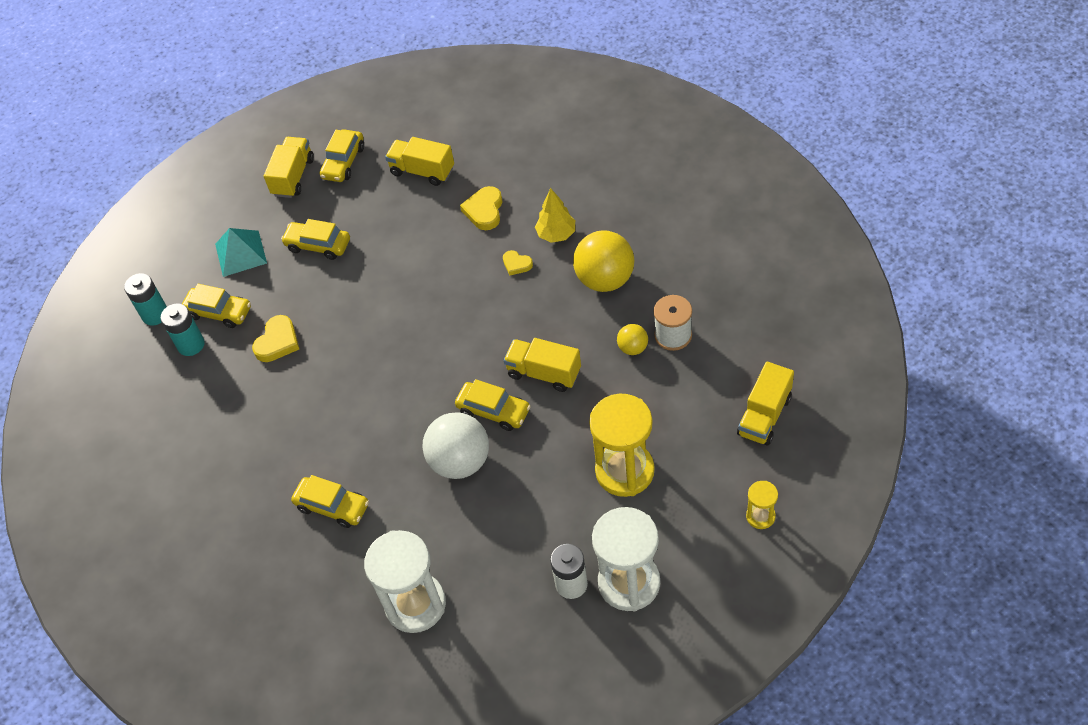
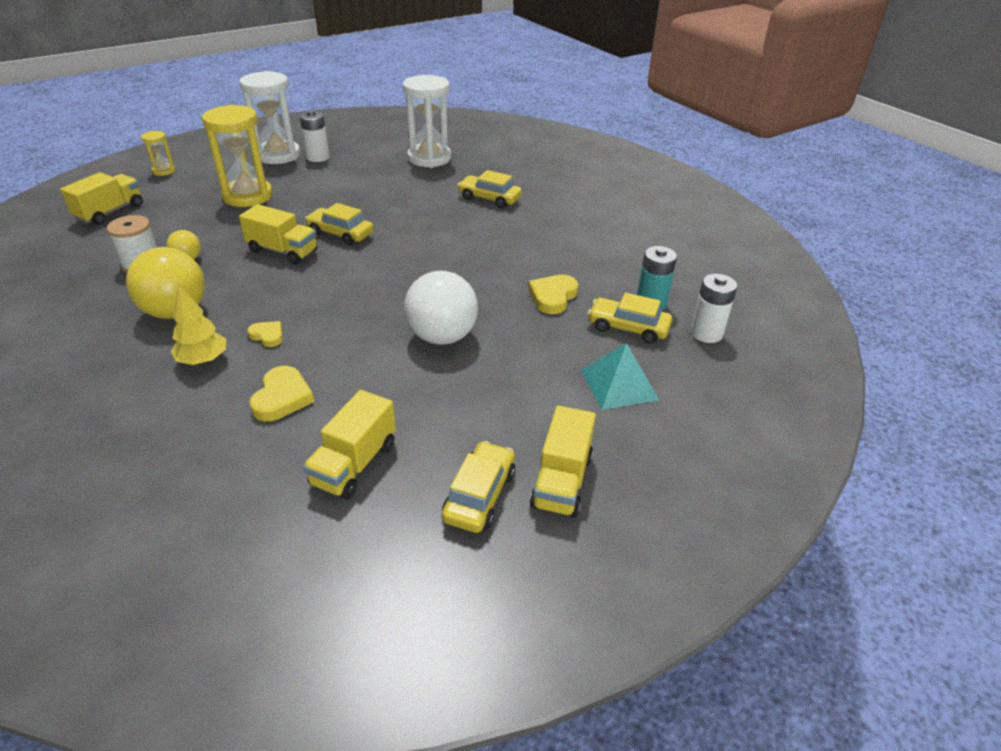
camera: 175 degrees right, 15 degrees down
turquoise battery [124,273,167,325] -> white battery [690,274,737,343]
yellow car [281,219,350,260] -> none
yellow truck [385,137,454,186] -> yellow truck turned 90 degrees clockwise [303,390,396,499]
white ball [423,412,489,479] -> white ball moved to [404,271,478,345]

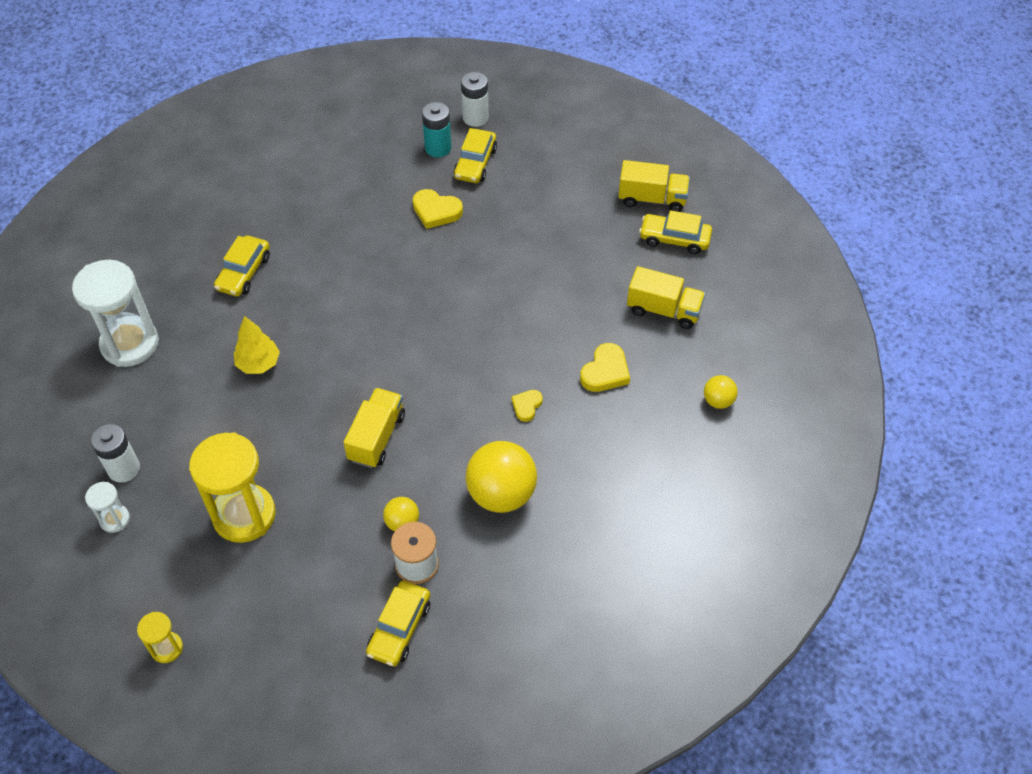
camera: 95 degrees left, 15 degrees up
yellow truck [60,172,143,225] -> none
yellow tree [170,285,226,365] -> yellow tree moved to [234,316,280,374]
white hourglass [239,71,300,164] -> white hourglass [85,482,130,533], size x0.48
yellow heart [249,366,314,421] -> yellow heart turned 120 degrees clockwise [580,343,630,392]
yellow car [305,203,374,245] -> yellow car moved to [366,581,430,667]
white ball [404,271,478,345] -> none
turquoise pyramid [581,343,659,410] -> none
none -> yellow ball [704,375,738,409]

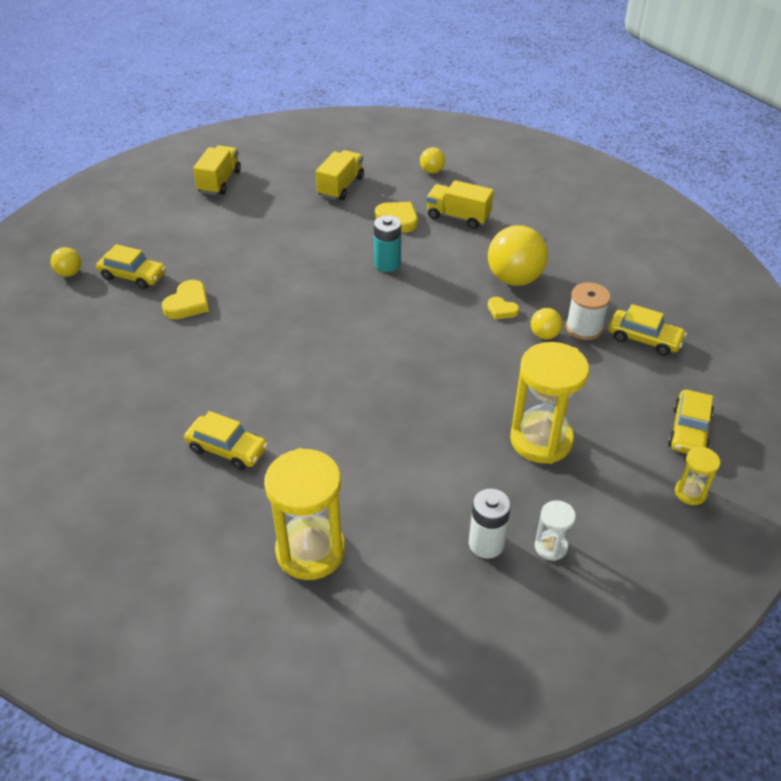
camera: 85 degrees left, 10 degrees down
white hourglass [72,260,159,367] -> yellow hourglass [264,448,345,580]
yellow tree [234,316,280,374] -> none
yellow truck [344,388,405,468] -> yellow truck moved to [426,180,494,229]
turquoise battery [422,102,451,157] -> turquoise battery moved to [374,215,401,272]
white battery [461,72,489,127] -> yellow ball [50,247,81,277]
yellow heart [512,390,543,422] -> yellow heart moved to [488,297,519,320]
yellow car [639,210,712,254] -> yellow car moved to [668,389,714,454]

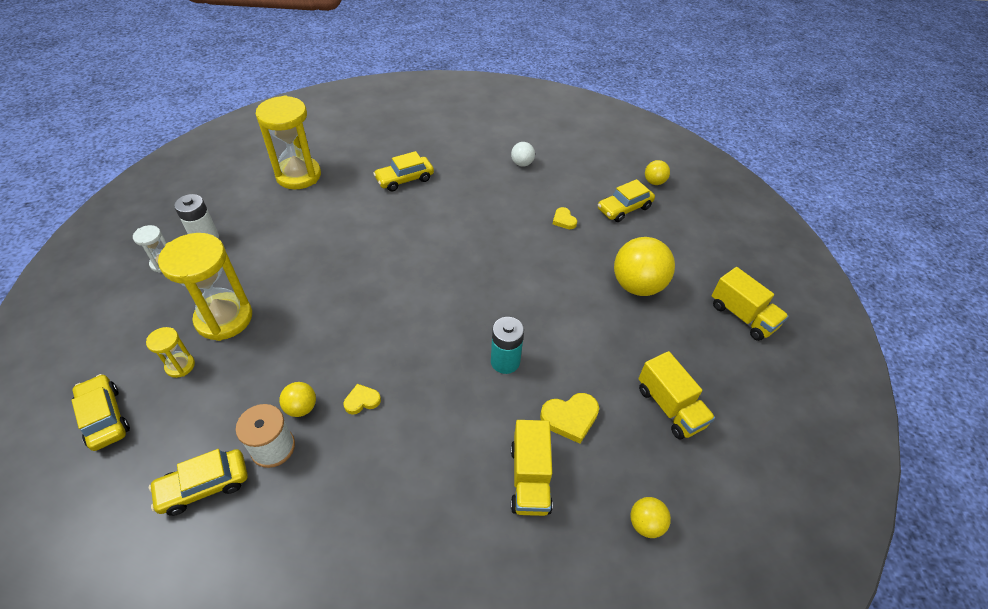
camera: 125 degrees right, 5 degrees up
yellow heart [162,280,209,319] -> yellow heart [553,207,577,229], size x0.62
yellow truck [426,180,494,229] -> yellow truck turned 120 degrees clockwise [511,420,553,516]
yellow ball [488,225,548,286] -> yellow ball moved to [614,237,675,296]
yellow hourglass [675,447,720,505] -> yellow hourglass moved to [146,327,195,378]
none -> white ball [511,142,535,167]

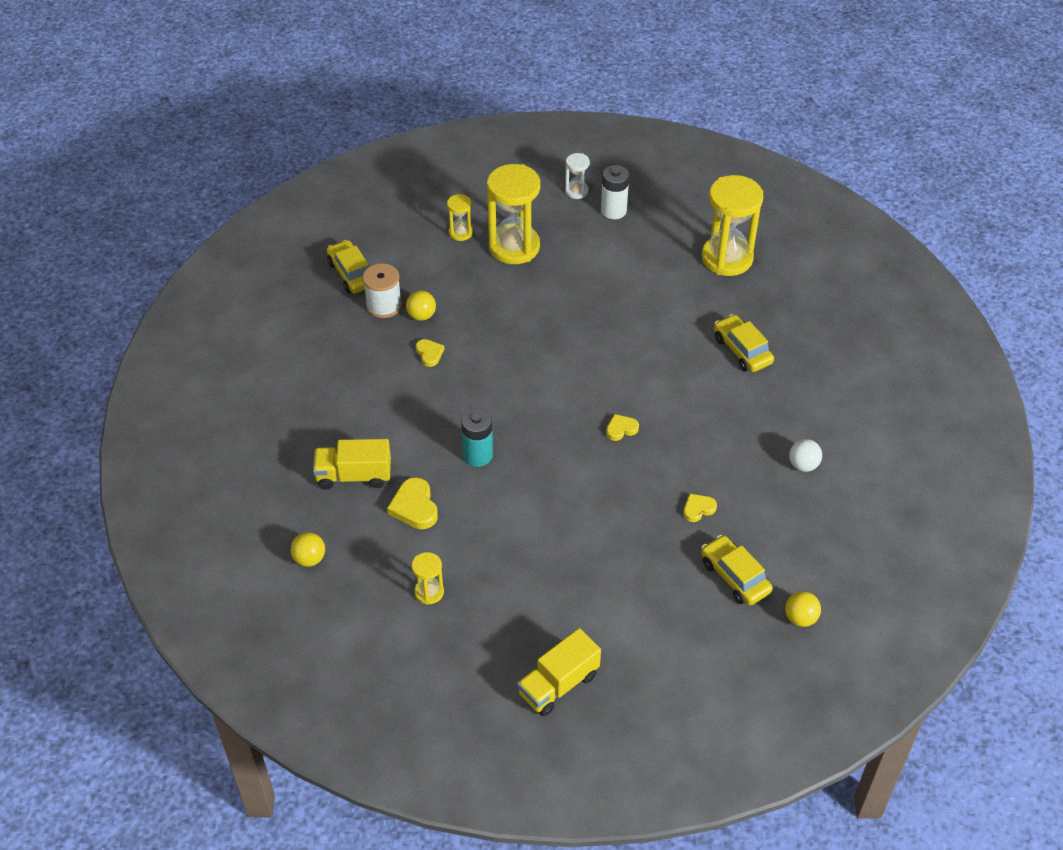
camera: 90 degrees right, 0 degrees up
yellow car [71,374,130,451] -> none
yellow ball [614,237,675,296] -> none
yellow truck [638,351,715,439] -> yellow hourglass [412,552,444,605]
none -> yellow heart [606,414,639,441]

